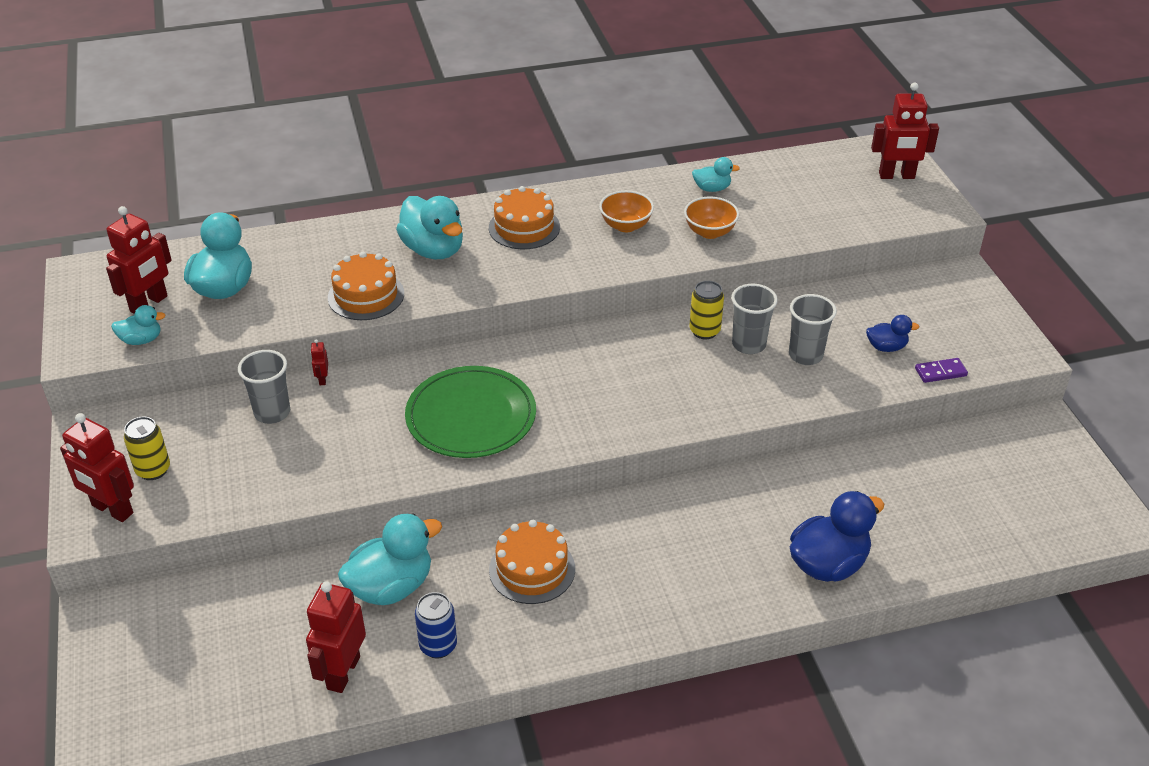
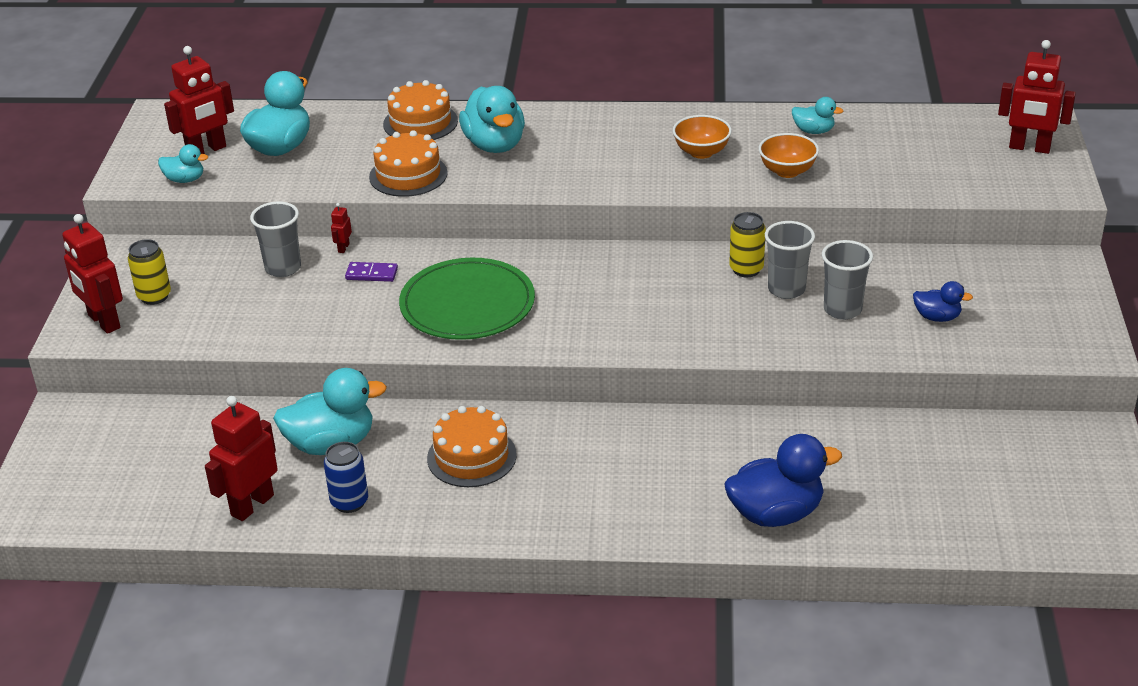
camera: 20 degrees right, 5 degrees down
orange cake [489,186,560,249] -> orange cake moved to [383,80,458,140]
purple domino [915,358,968,383] -> purple domino moved to [345,262,398,282]

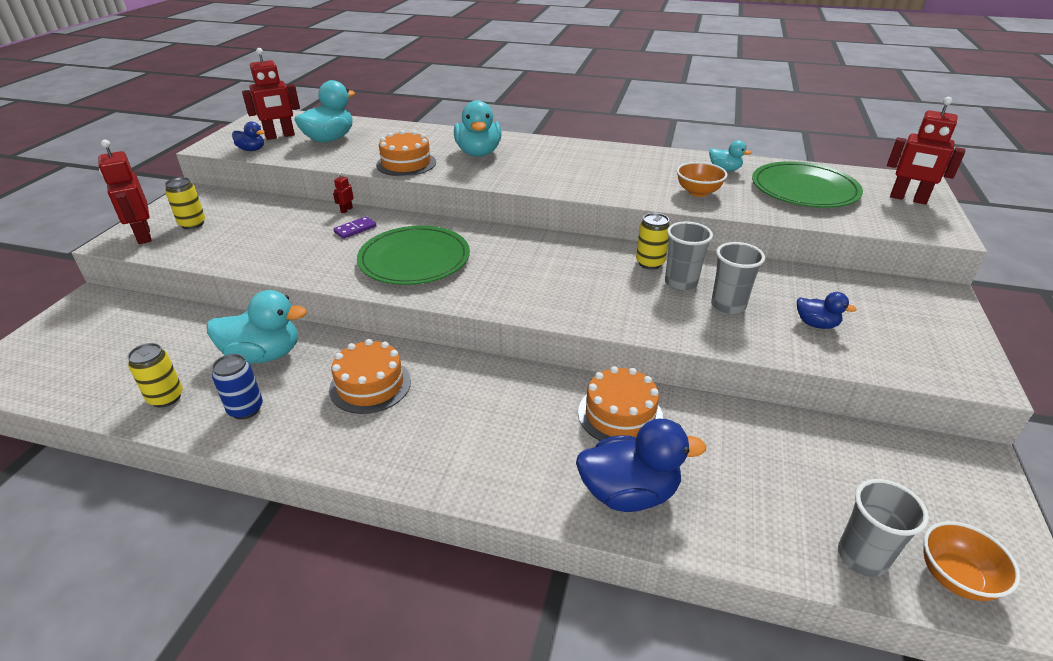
camera: 10 degrees right, 0 degrees up
turquoise duck [158,144,208,183] -> blue duck [232,121,265,151]
red robot [205,396,278,521] -> yellow can [128,343,183,408]
grey cup [250,201,301,277] -> grey cup moved to [838,479,929,577]
purple domino [345,262,398,282] -> purple domino turned 60 degrees counterclockwise [333,216,377,239]
orange cake [383,80,458,140] -> orange cake moved to [578,366,663,441]
orange bowl [673,115,732,159] -> orange bowl moved to [924,521,1020,601]
none -> green plate [752,161,863,208]

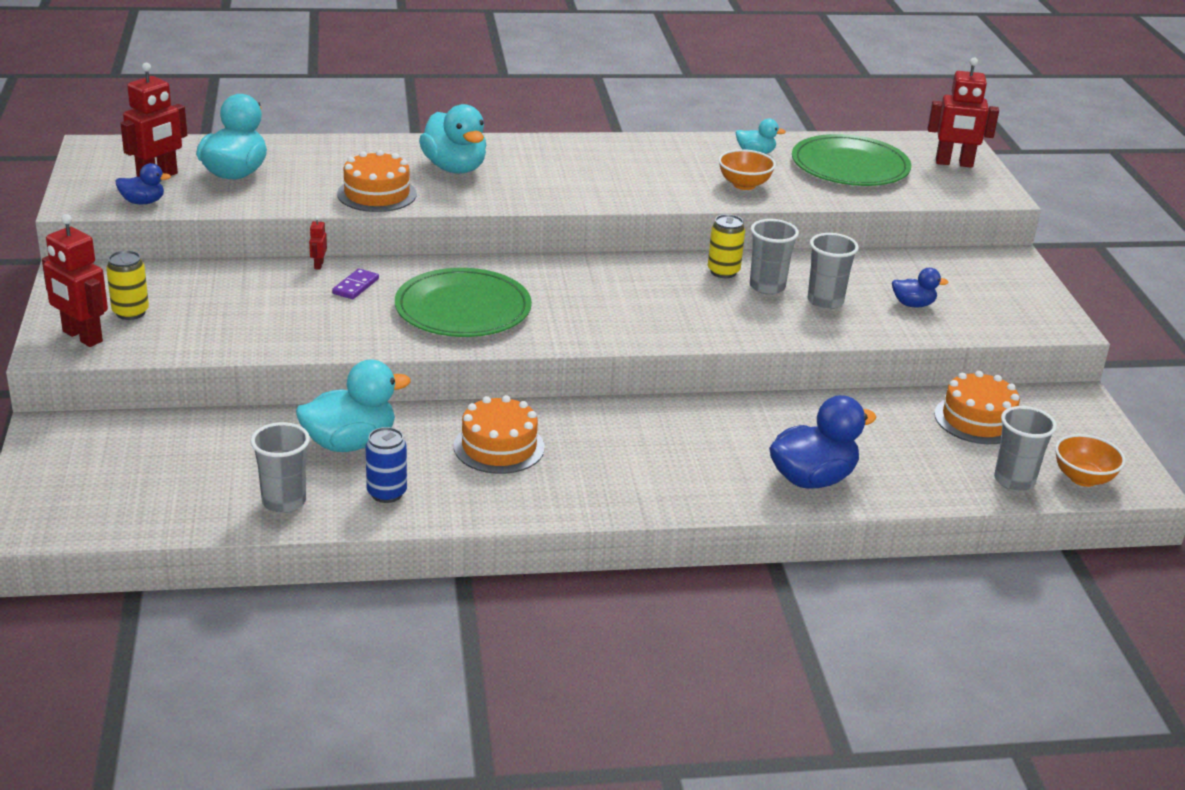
camera: 25 degrees left, 5 degrees down
yellow can [128,343,183,408] -> grey cup [250,422,310,513]
orange cake [578,366,663,441] -> orange cake moved to [934,371,1020,444]

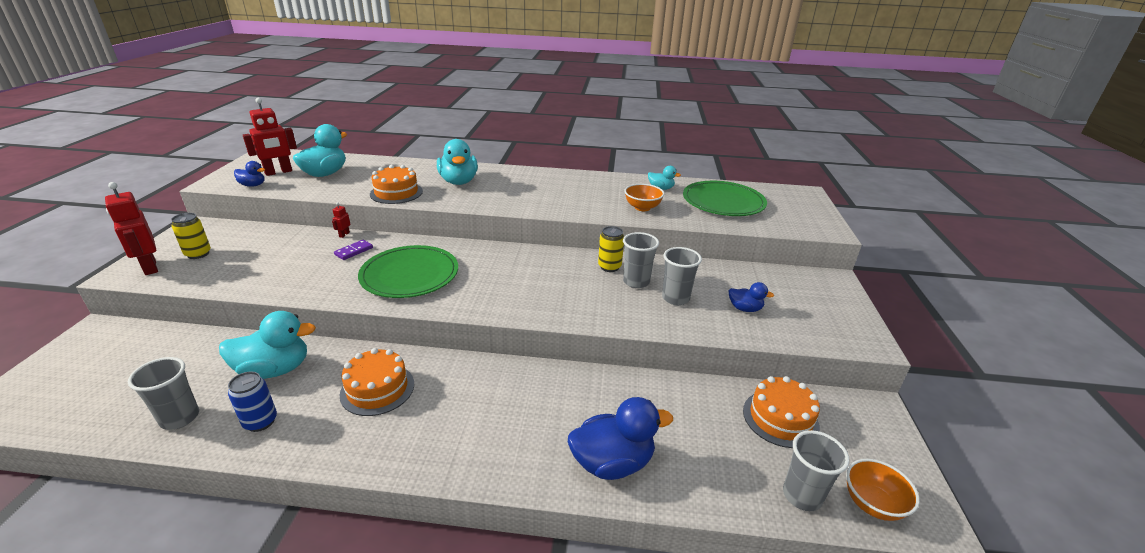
camera: 15 degrees right, 0 degrees up
red robot [928,57,999,168] -> none

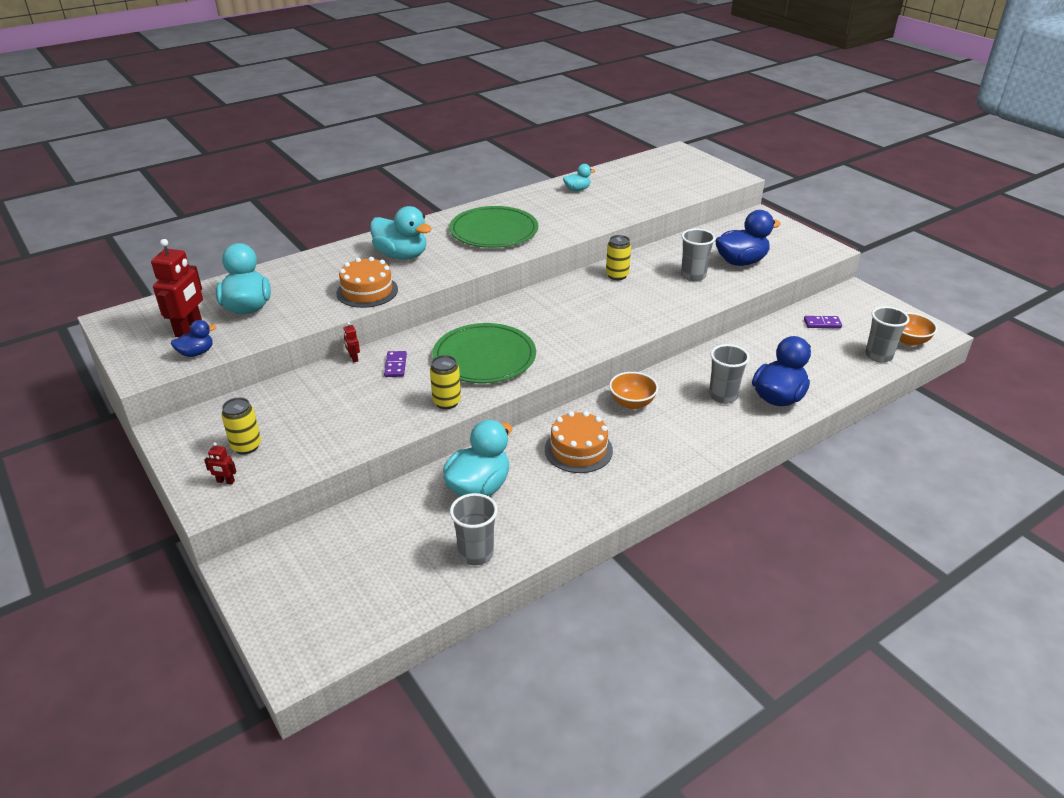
camera: 40 degrees left, 5 degrees up
red robot [105,182,158,275] -> red robot [204,442,237,485], size x0.44
blue can [228,372,277,432] -> none
grey cup [623,232,659,288] -> grey cup moved to [709,344,750,404]
orange bowl [624,184,664,211] -> orange bowl moved to [609,372,658,409]
green plate [683,181,767,216] -> green plate moved to [449,206,538,248]
blue duck [728,282,774,312] -> blue duck [715,210,781,266], size x1.89
orange cake [743,376,820,448] -> purple domino [804,316,842,328]
none -> yellow can [430,355,461,409]

